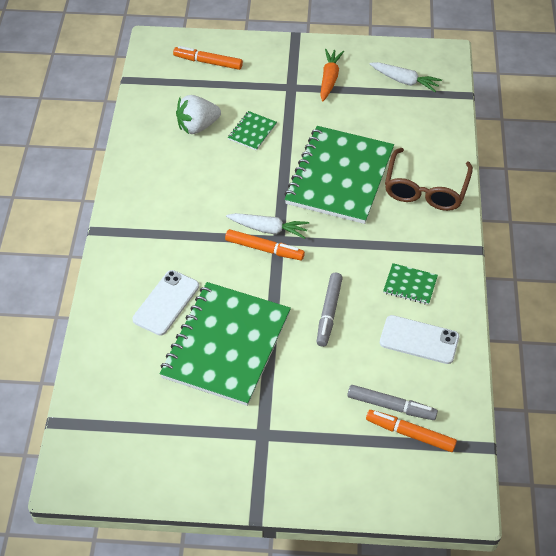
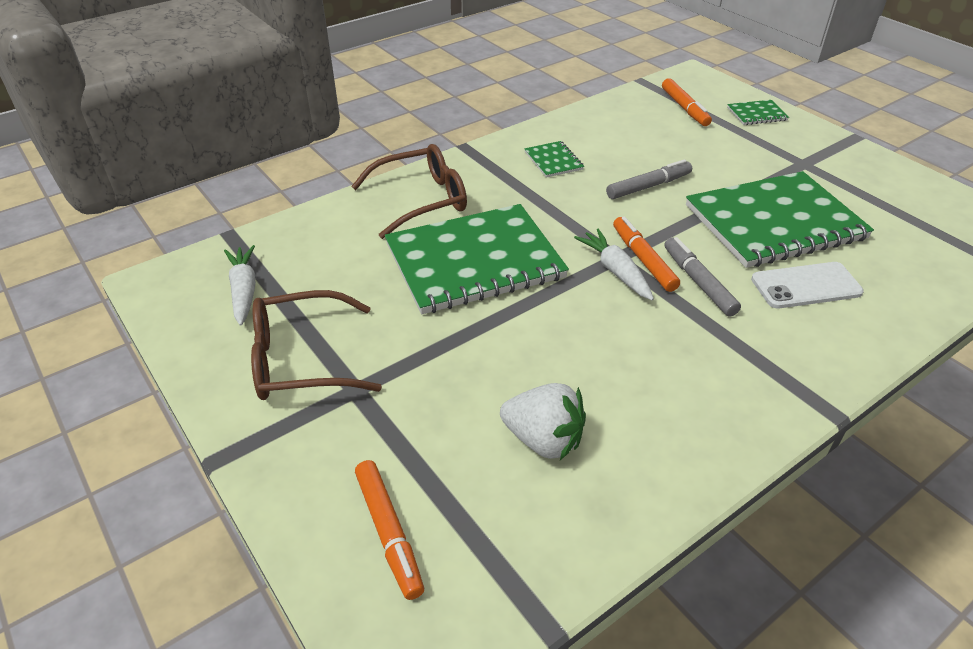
camera: 130 degrees left, 10 degrees down
green notebook [228,111,277,151] -> green notebook moved to [727,100,789,125]
orange carrot [320,49,344,101] -> brown glasses [251,290,382,400]
grey marker [347,385,438,420] -> grey marker moved to [664,237,741,317]
white phone [380,315,459,364] -> none

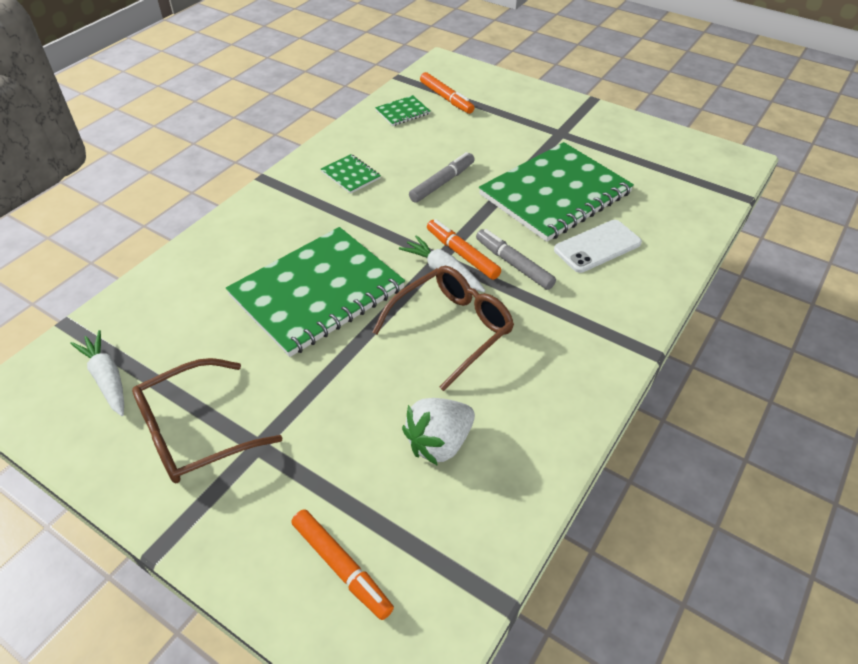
camera: 20 degrees left, 5 degrees up
brown glasses [351,144,467,239] -> brown glasses moved to [372,266,514,391]
white strawberry [500,383,586,460] -> white strawberry turned 135 degrees clockwise [402,398,475,466]
green notebook [727,100,789,125] -> green notebook moved to [375,95,430,126]

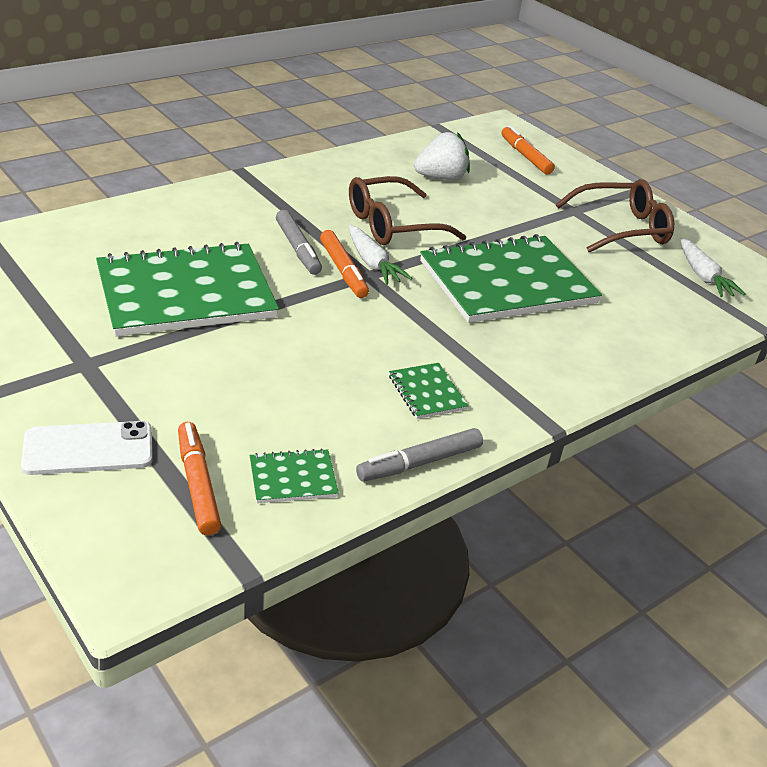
camera: 165 degrees left, 10 degrees down
grey marker [409,152,475,203] -> grey marker moved to [356,428,483,482]
white phone [554,220,642,273] -> white phone moved to [21,421,153,475]

